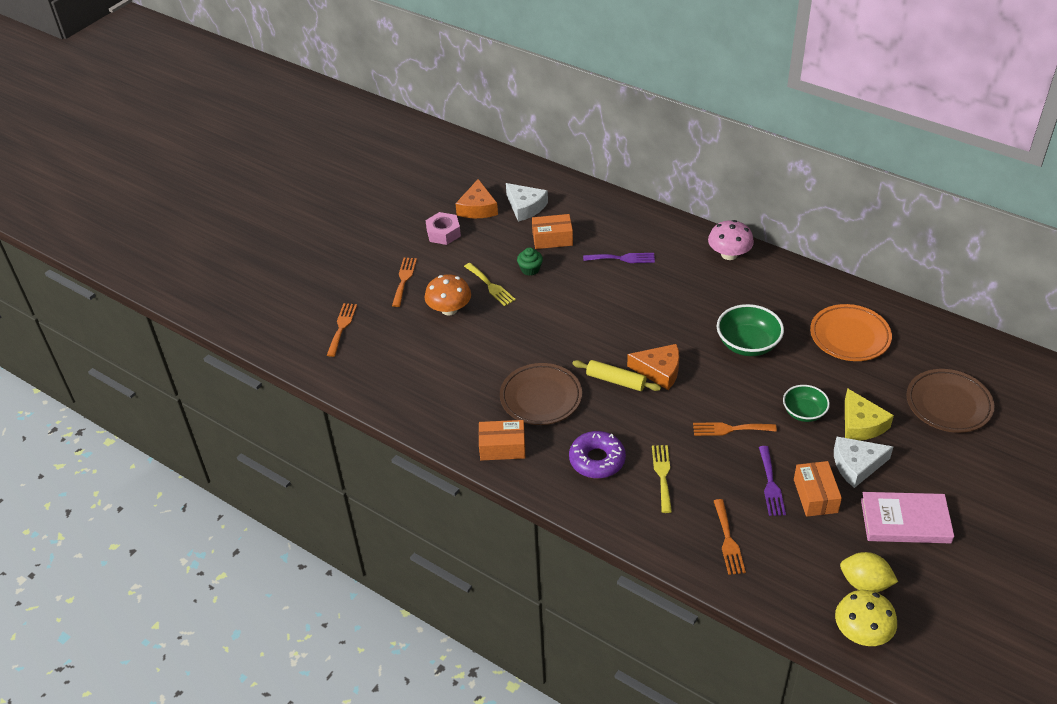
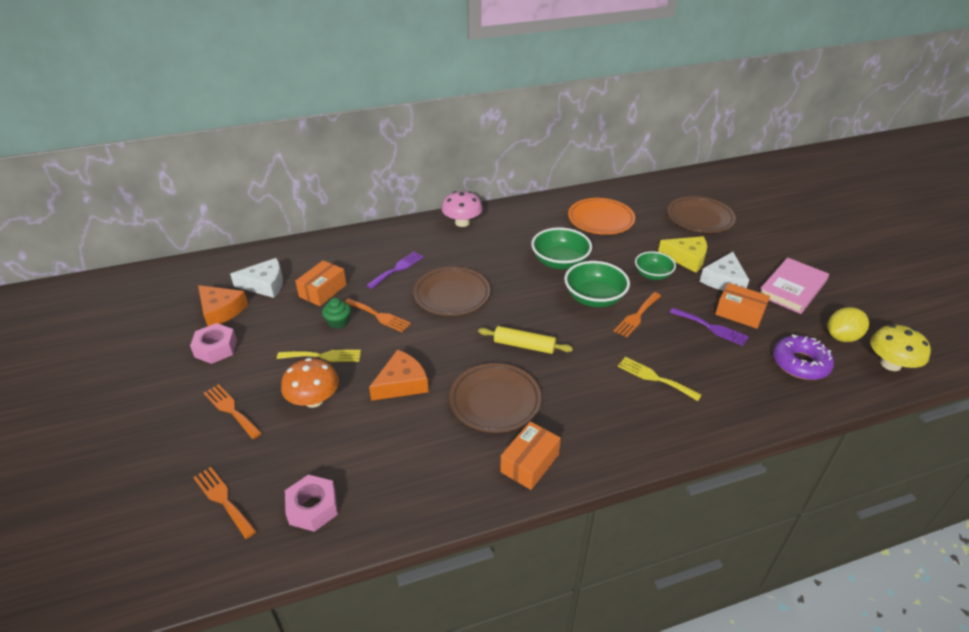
camera: 55 degrees left, 5 degrees down
purple donut [569,431,626,478] -> purple donut moved to [773,335,834,380]
yellow rolling pin [572,360,661,391] -> yellow rolling pin turned 45 degrees clockwise [478,326,573,354]
orange cheese [627,344,679,390] -> orange cheese moved to [369,350,429,401]
orange fork [714,499,746,575] -> orange fork moved to [344,298,411,332]
none -> pink nut [285,475,338,532]
none -> brown plate [413,267,490,316]
none -> green bowl [564,261,630,307]

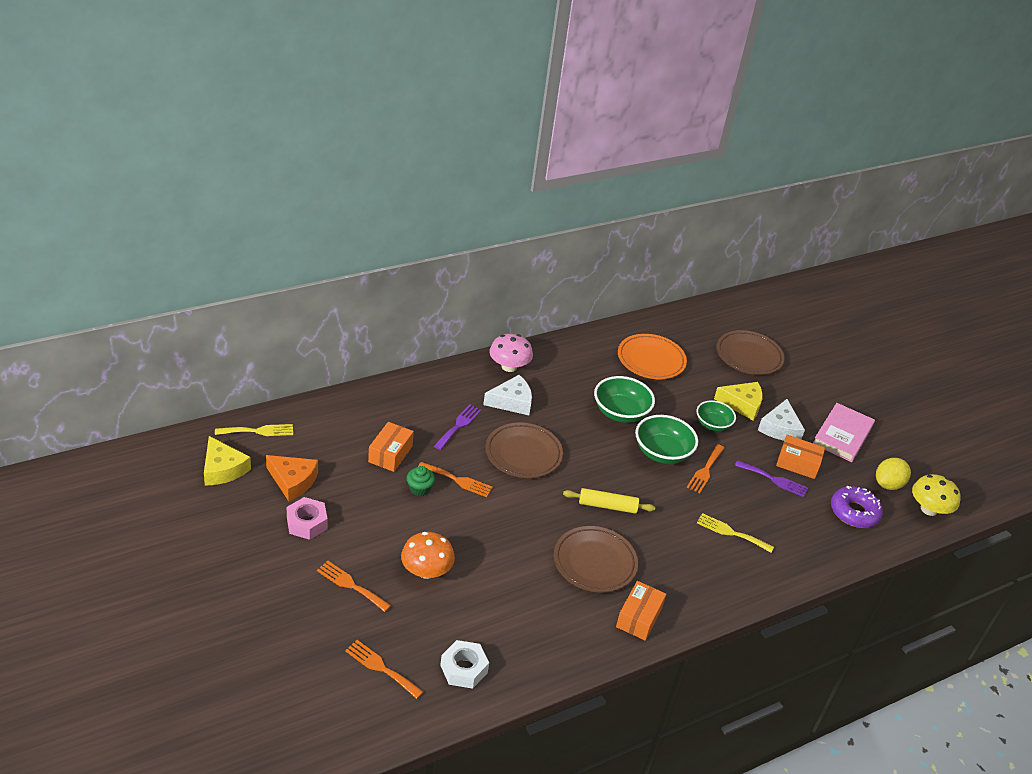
camera: 15 degrees left, 0 degrees up
white cheese [230,258,283,298] -> white cheese moved to [483,375,532,415]
yellow fork [277,350,361,362] -> yellow fork moved to [215,424,293,436]
pink nut [285,475,338,532] -> white nut [440,640,489,689]
orange cheese [369,350,429,401] -> none
none -> yellow cheese [204,436,251,486]

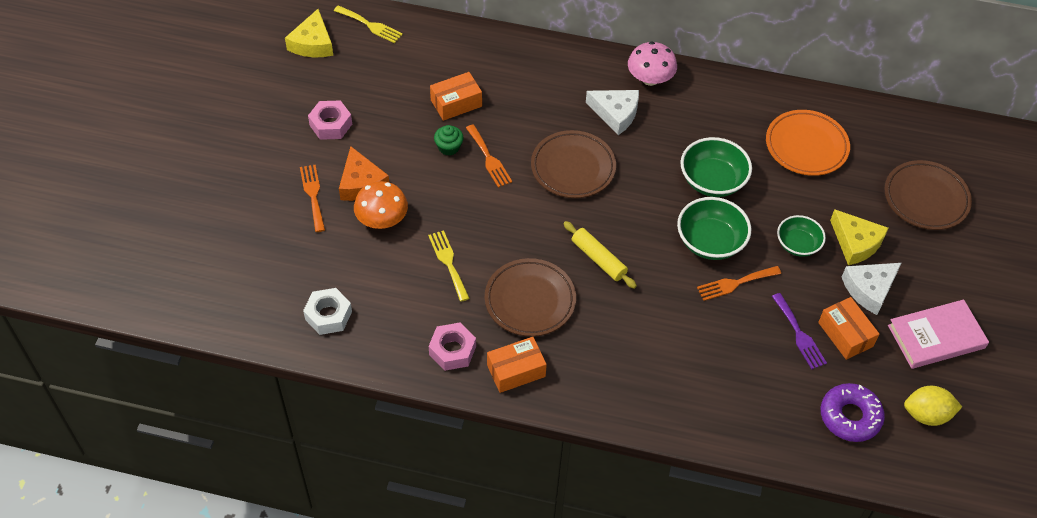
camera: 45 degrees right, 15 degrees up
orange cheese [266,455,318,501] -> orange cheese moved to [339,146,389,201]
orange fork [345,640,423,699] -> none
purple fork [434,404,481,450] -> none
yellow fork [697,513,774,553] -> yellow fork moved to [428,230,470,302]
yellow mushroom [912,474,961,516] -> none
none -> pink nut [429,323,476,371]

